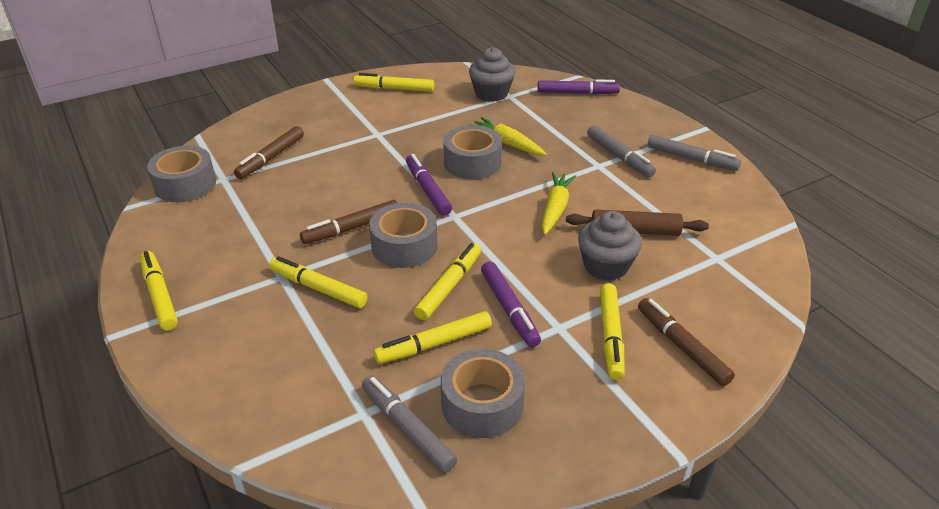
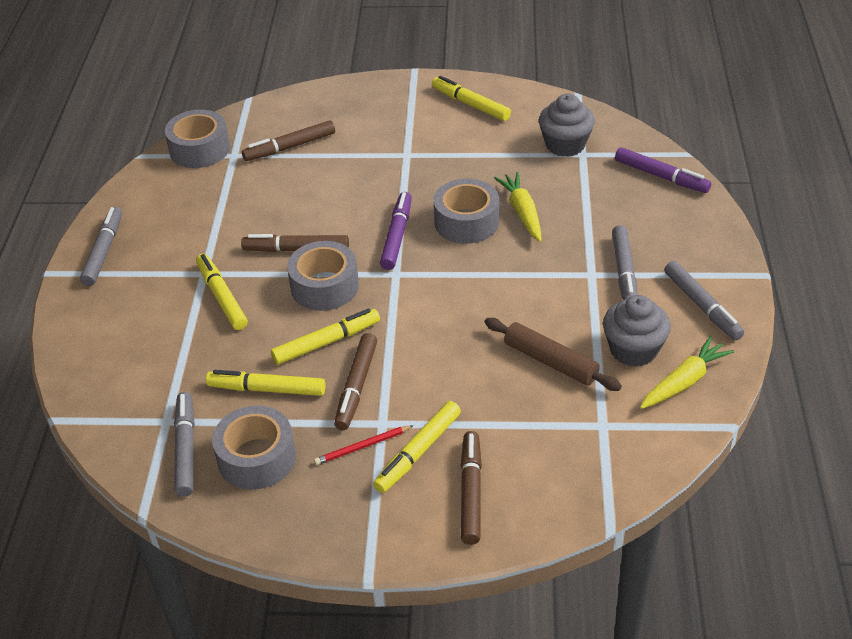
camera: 35 degrees right, 5 degrees up
yellow marker [140,251,178,330] -> grey marker [80,207,122,286]
purple marker [481,261,541,347] -> brown marker [334,333,377,430]
yellow carrot [542,172,576,235] -> yellow carrot moved to [640,336,734,409]
grey cupcake [578,211,642,281] -> grey cupcake moved to [603,295,671,367]
none -> red pencil [314,425,414,465]

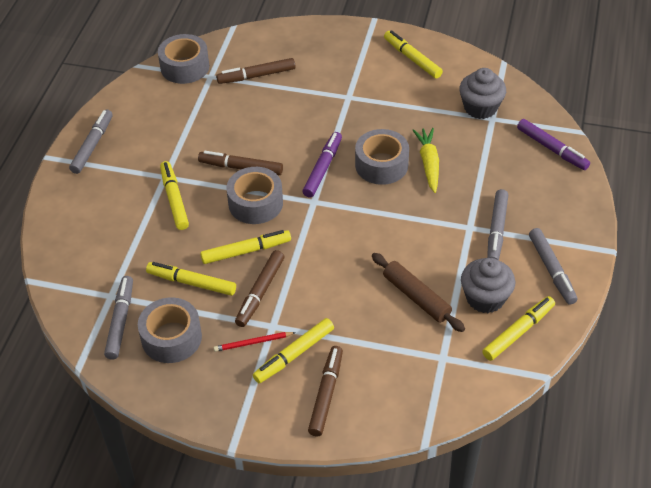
camera: 10 degrees right, 5 degrees up
yellow carrot [640,336,734,409] -> yellow marker [482,296,555,361]

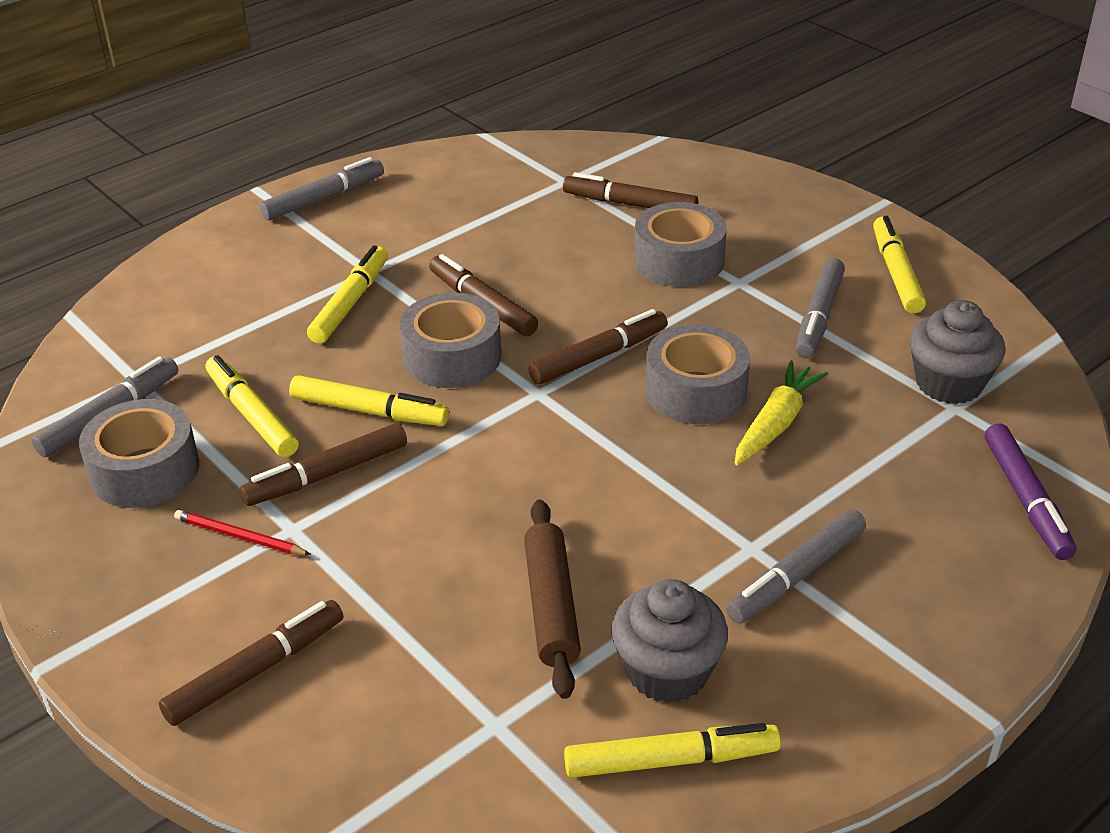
camera: 35 degrees right, 10 degrees down
grey tape [158,34,209,84] -> grey tape moved to [634,202,727,287]
yellow marker [253,318,334,383] -> none
purple marker [302,132,342,198] -> brown marker [528,309,668,384]
grey marker [529,228,577,305] -> grey marker moved to [796,258,845,358]

